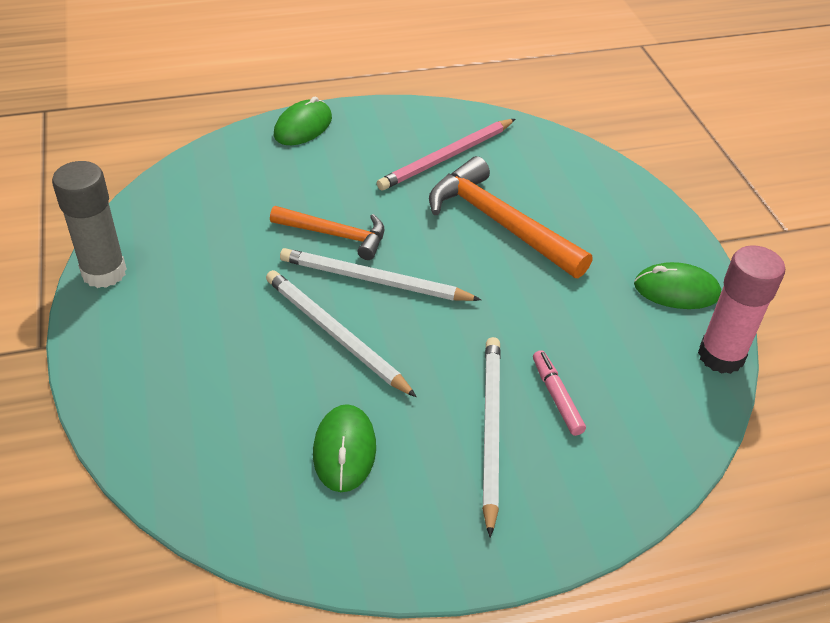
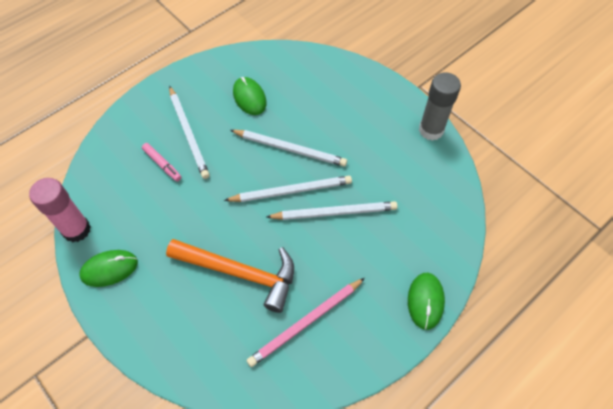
camera: 155 degrees right, 15 degrees up
orange hammer [270,206,385,260] -> white pencil [267,201,398,220]
pink pencil [377,119,515,191] -> pink pencil turned 150 degrees counterclockwise [246,278,365,367]

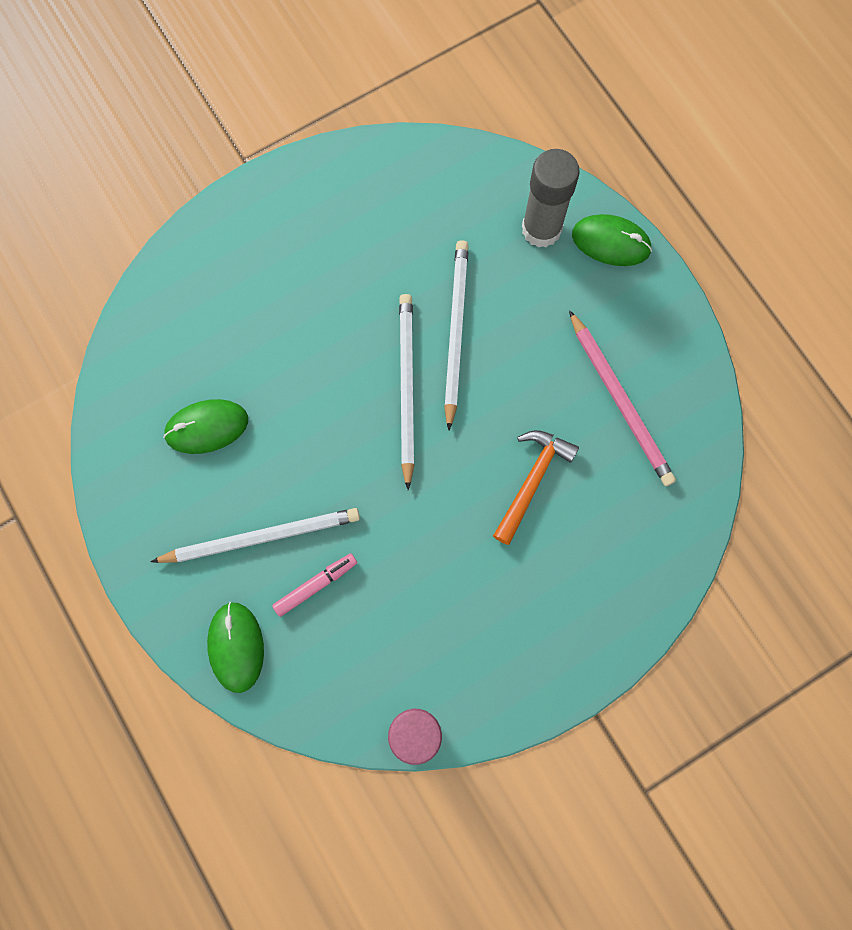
camera: 80 degrees left, 15 degrees up
green mouse [79,250,138,287] -> green mouse moved to [207,602,264,693]
orange hammer [166,239,294,313] -> orange hammer [493,430,579,545], size x0.63
white pencil [230,130,347,167] -> none
grey glue stick [419,73,461,141] -> grey glue stick moved to [522,149,580,248]

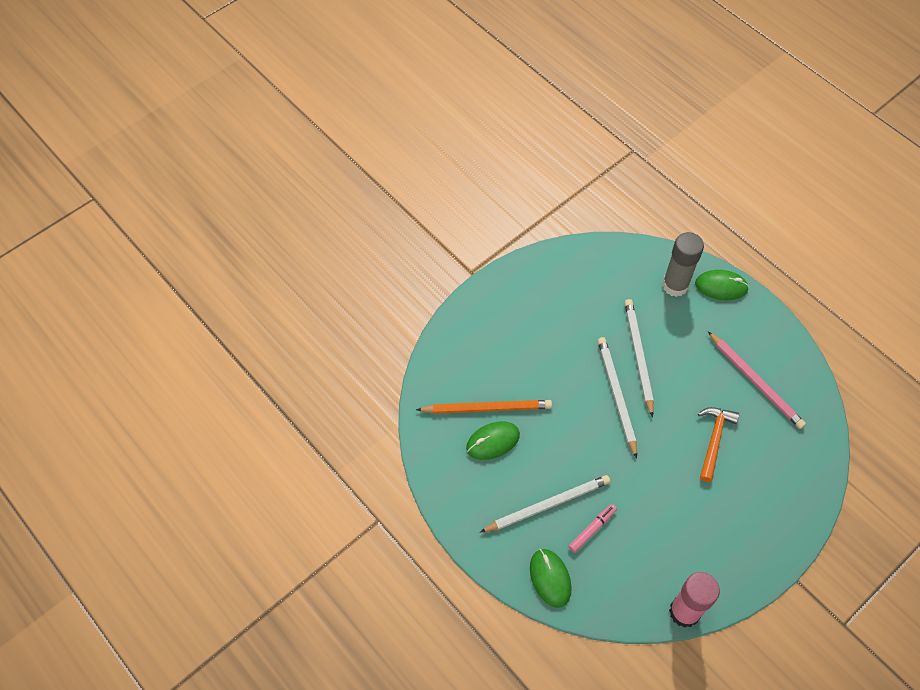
camera: 10 degrees left, 15 degrees down
none -> orange pencil [416,400,552,414]

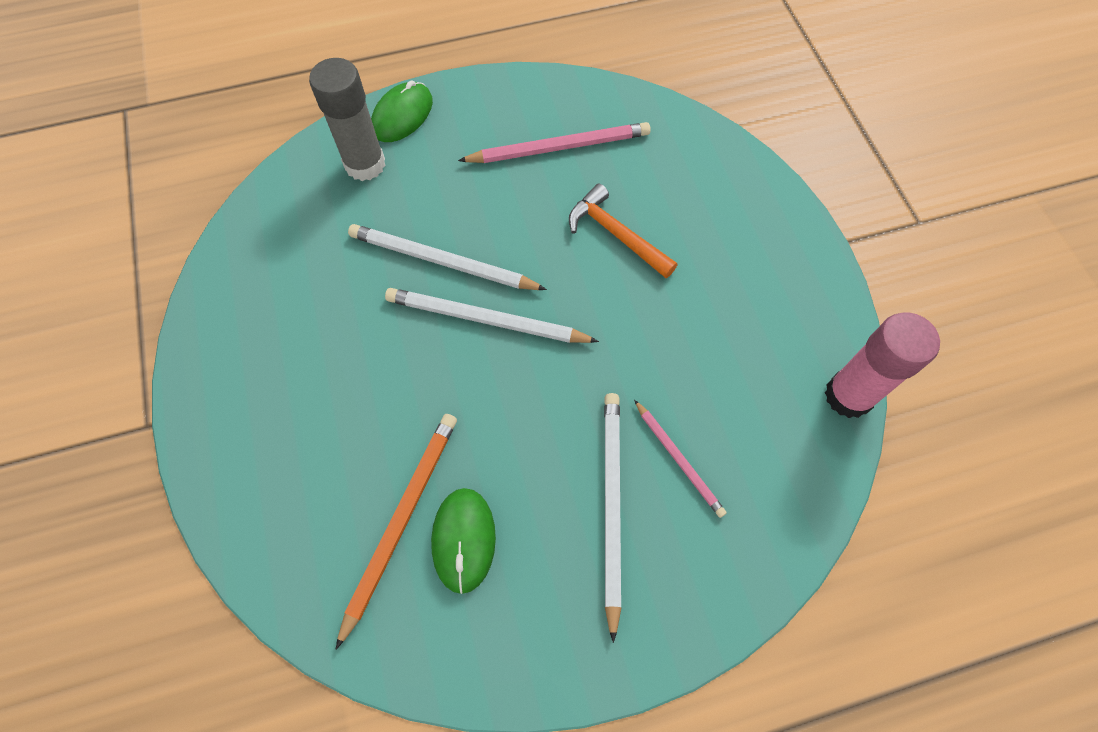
camera: 65 degrees left, 5 degrees up
green mouse [530,549,572,608] -> none
pink marker [568,504,617,553] -> pink pencil [634,400,727,518]

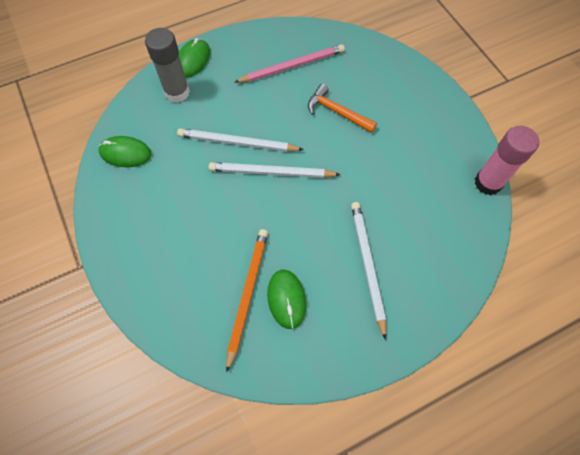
camera: 10 degrees left, 0 degrees up
pink pencil [634,400,727,518] -> none
none -> green mouse [98,136,152,167]

